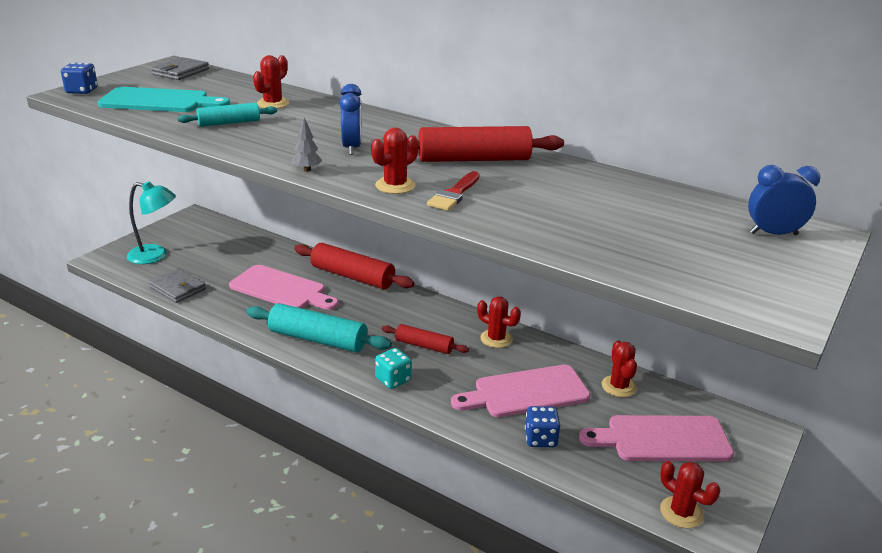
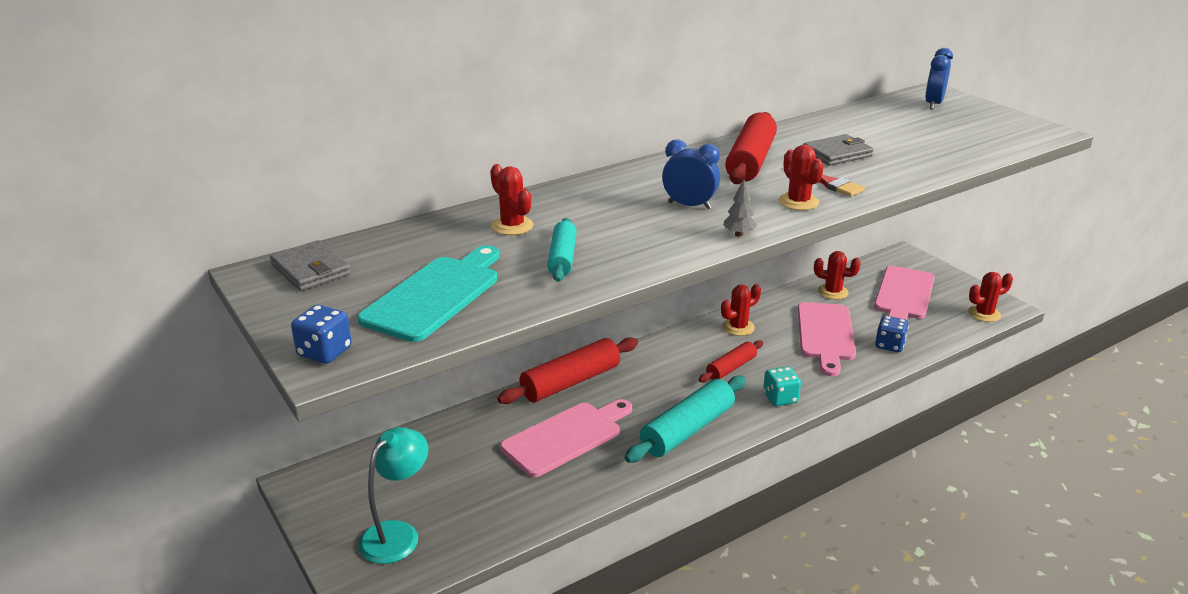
camera: 65 degrees left, 0 degrees up
grey wallet [149,268,206,303] -> grey wallet moved to [803,134,874,166]

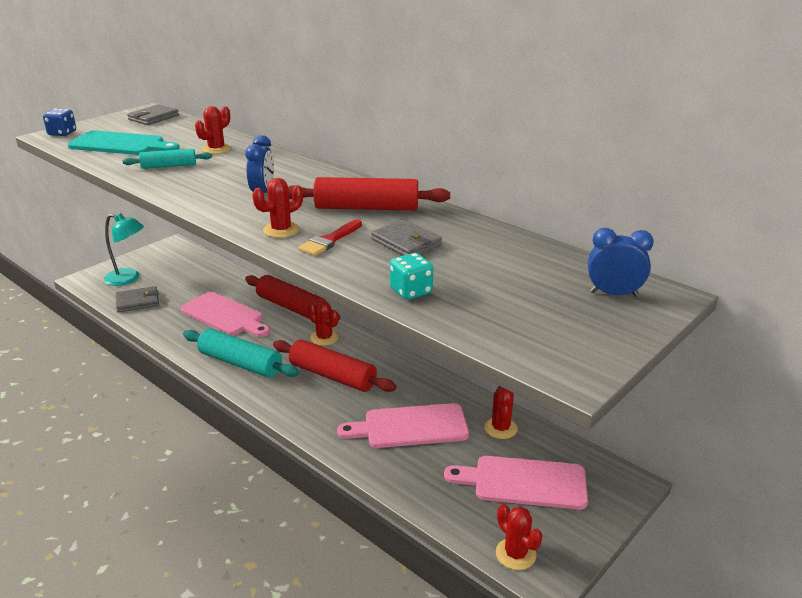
camera: 75 degrees right, 0 degrees up
red rolling pin [699,340,763,382] -> red rolling pin [273,339,396,392], size x1.70
red cactus [721,284,761,336] -> red cactus moved to [308,301,339,346]
grey tree [724,179,757,237] -> none
turquoise dice [763,367,801,406] -> turquoise dice moved to [390,253,433,300]
blue dice [875,315,909,352] -> none
none -> grey wallet [115,286,159,313]

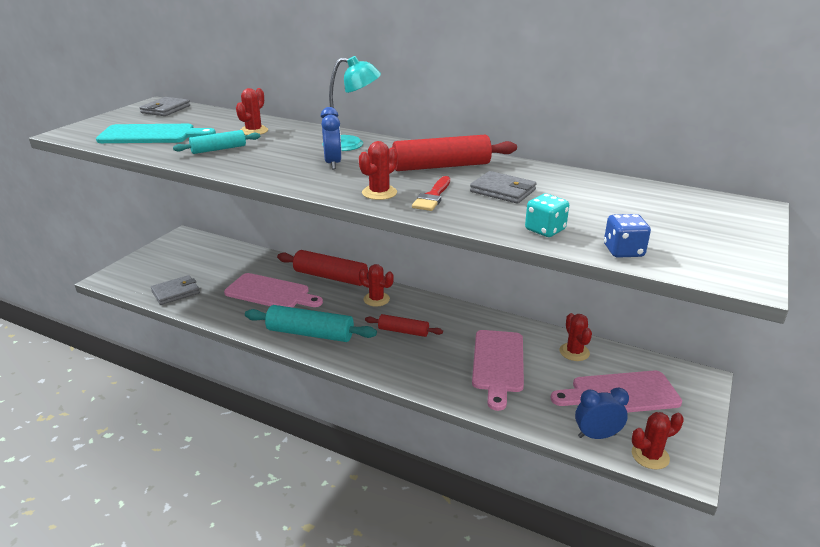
camera: 15 degrees left, 0 degrees up
blue dice [43,109,76,136] -> blue dice moved to [604,214,651,258]
turquoise lamp [104,213,144,286] -> turquoise lamp moved to [329,56,381,151]
red rolling pin [273,339,396,392] -> red rolling pin [365,314,443,337], size x0.59
pink cutting board [337,403,469,448] -> pink cutting board turned 60 degrees counterclockwise [472,330,524,411]
red cactus [496,504,542,570] -> red cactus turned 60 degrees counterclockwise [632,412,684,470]
blue clock [588,228,654,296] -> blue clock moved to [575,388,629,439]

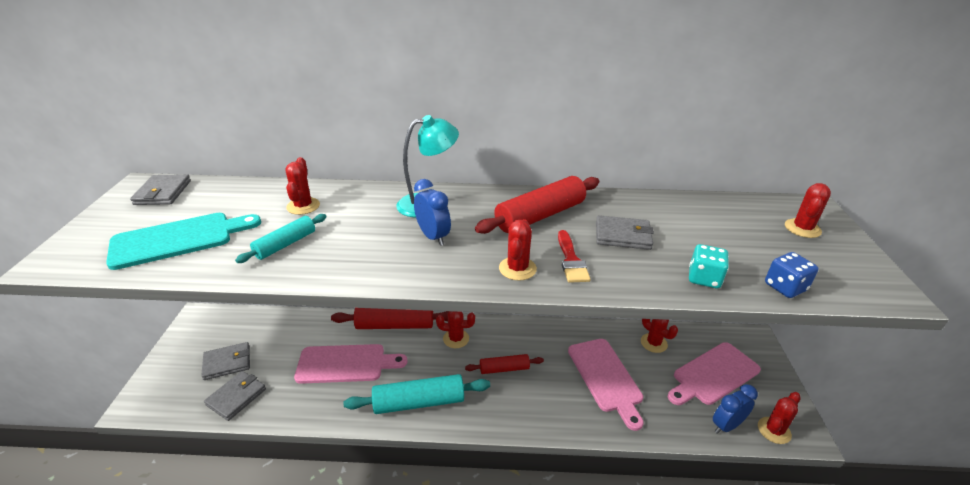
camera: 25 degrees left, 5 degrees up
none -> grey wallet [201,342,250,380]
none -> red cactus [785,183,831,238]

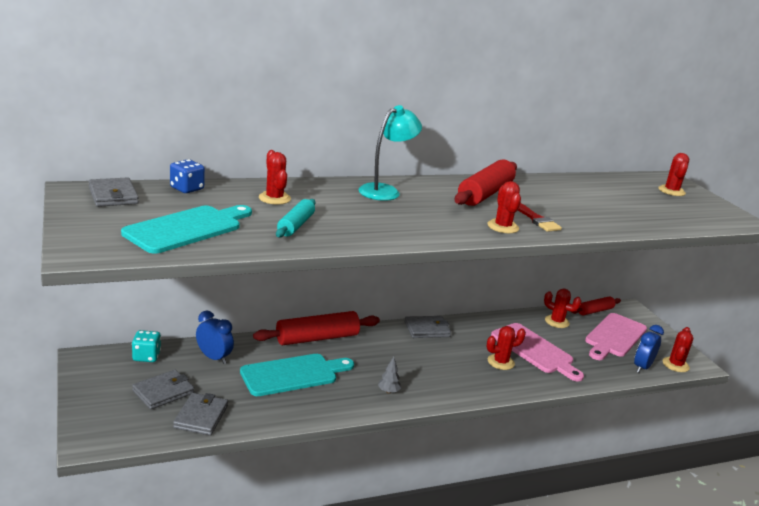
camera: 25 degrees left, 10 degrees down
pink cutting board [294,344,408,384] -> turquoise cutting board [240,354,354,396]
turquoise rolling pin [343,374,490,414] -> grey tree [378,357,401,394]
blue clock [414,179,451,246] -> blue clock moved to [196,310,234,364]
red cactus [436,311,475,348] -> red cactus moved to [486,326,526,370]
red rolling pin [465,354,544,374] -> red rolling pin moved to [571,296,621,315]
grey wallet [596,215,654,250] -> grey wallet moved to [404,316,451,338]
turquoise dice [689,244,729,288] -> turquoise dice moved to [132,330,161,362]
blue dice [765,252,819,298] -> blue dice moved to [170,159,205,193]

